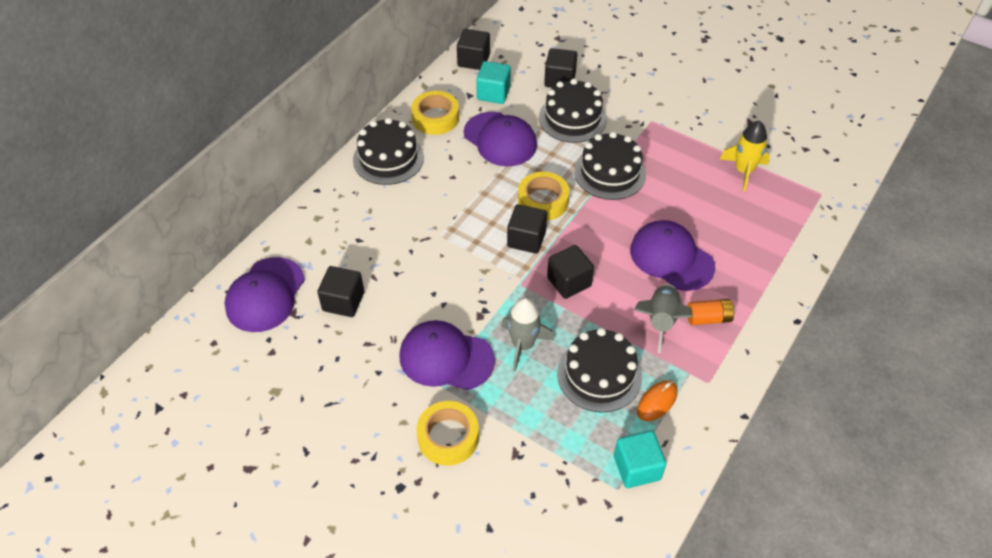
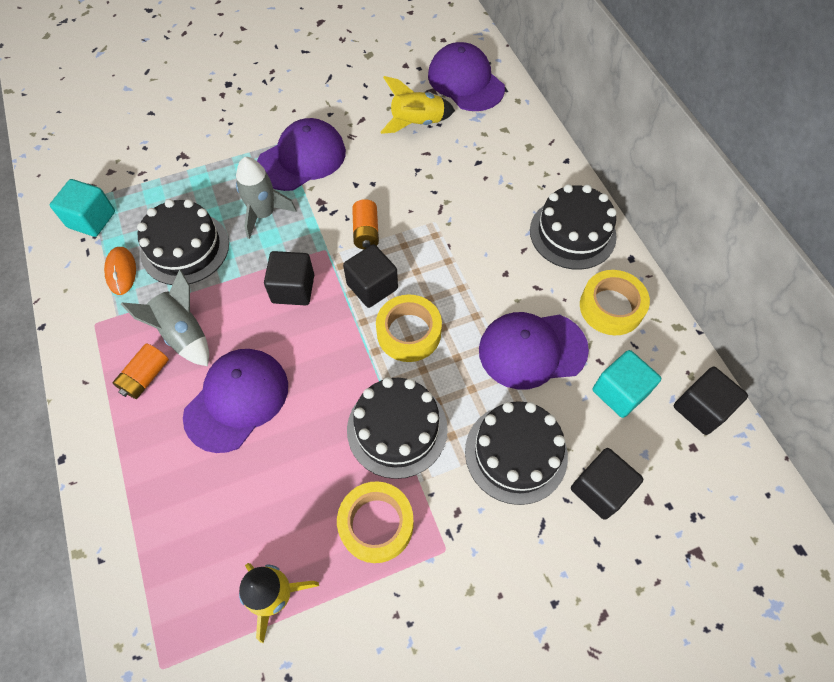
camera: 125 degrees right, 10 degrees up
black cube [317,266,364,317] -> yellow rocket [380,76,455,134]
yellow tape [417,401,479,466] -> yellow tape moved to [337,481,414,563]
purple cap [630,220,715,291] -> purple cap turned 45 degrees counterclockwise [183,349,288,453]
none -> orange battery [352,199,379,249]

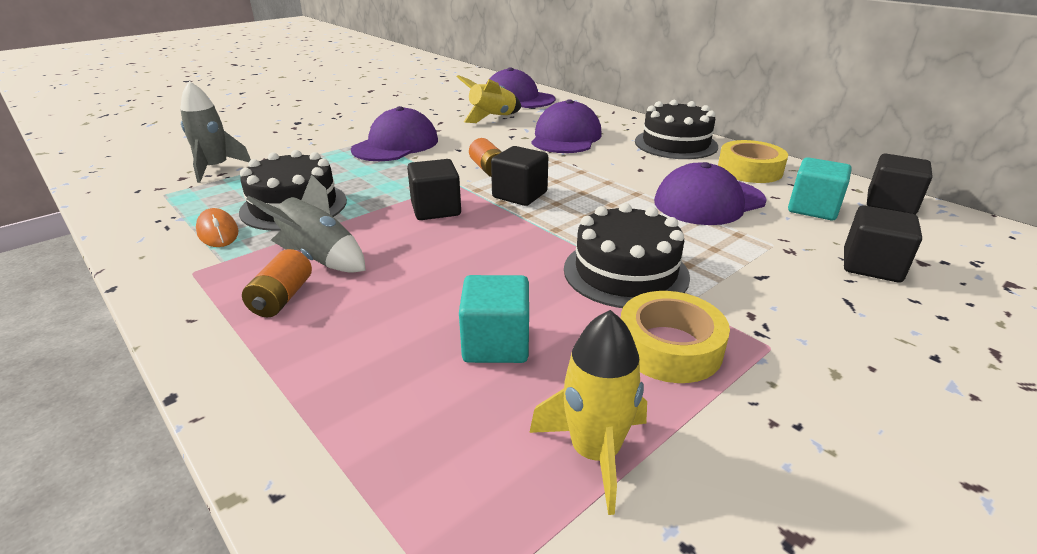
camera: 20 degrees left, 30 degrees down
turquoise cube [50,179,115,237] -> turquoise cube moved to [459,275,529,363]
purple cap [183,349,288,453] -> purple cap moved to [532,99,602,153]
grey rocket [236,157,297,239] -> grey rocket moved to [180,81,251,183]
yellow tape [376,295,442,362] -> none
black cake [465,401,568,505] -> none

